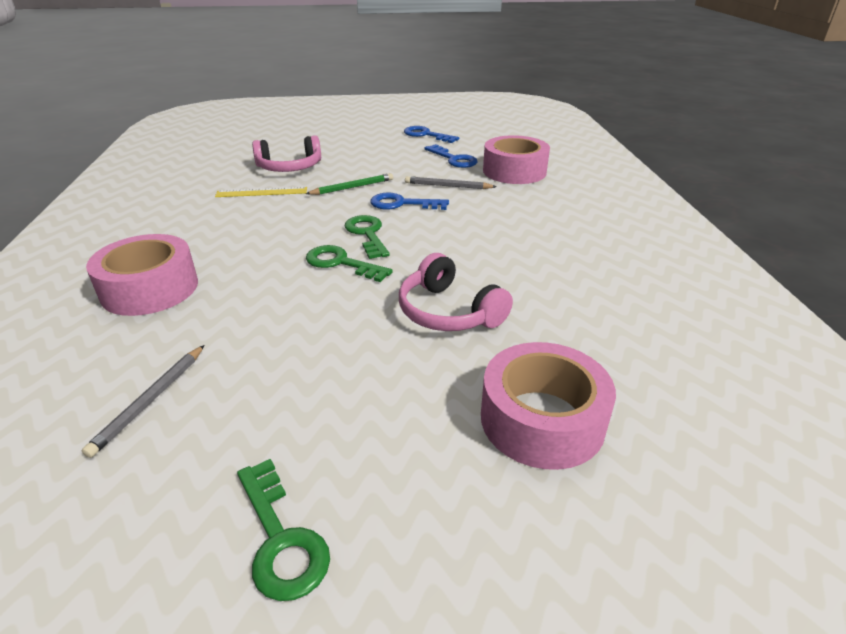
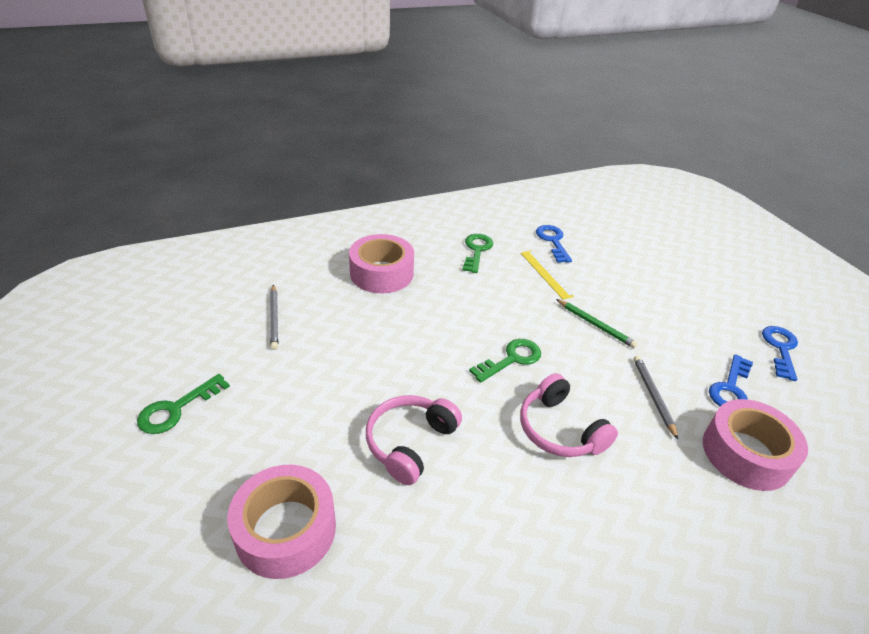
camera: 70 degrees right, 5 degrees up
grey pencil [81,345,204,458] -> grey pencil turned 105 degrees counterclockwise [270,284,278,350]
pink headphones [252,135,321,172] -> pink headphones moved to [520,373,618,457]
green key [306,245,393,282] -> green key moved to [462,234,493,273]
blue key [370,193,449,210] -> blue key moved to [536,225,572,263]

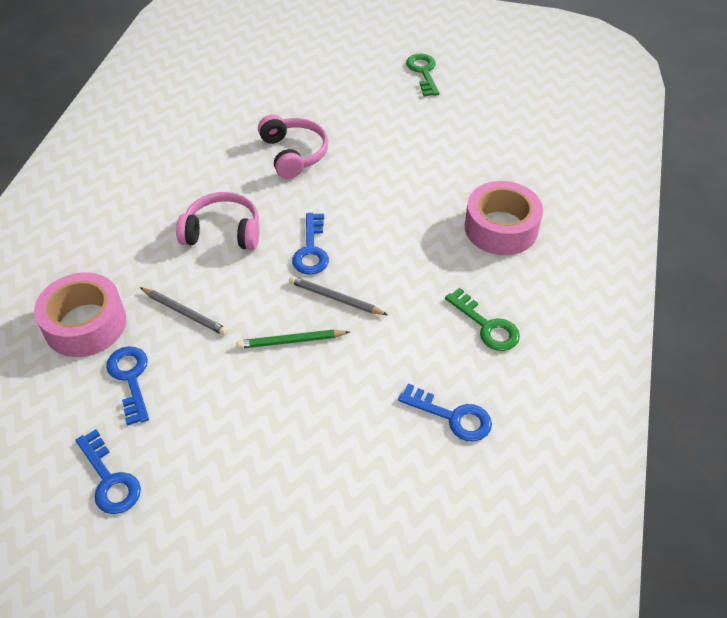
camera: 130 degrees right, 10 degrees up
pink tape [227,465,336,579] -> none
grey pencil [270,284,278,350] -> grey pencil moved to [289,276,388,315]
green key [469,339,541,383] -> blue key [292,213,329,275]
yellow ruler [521,251,574,299] -> none

